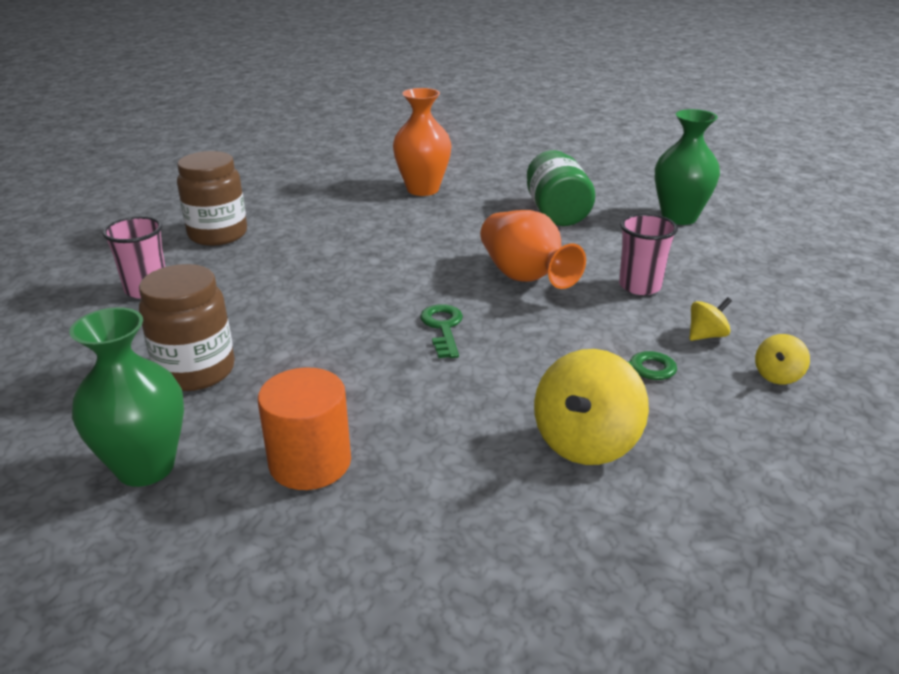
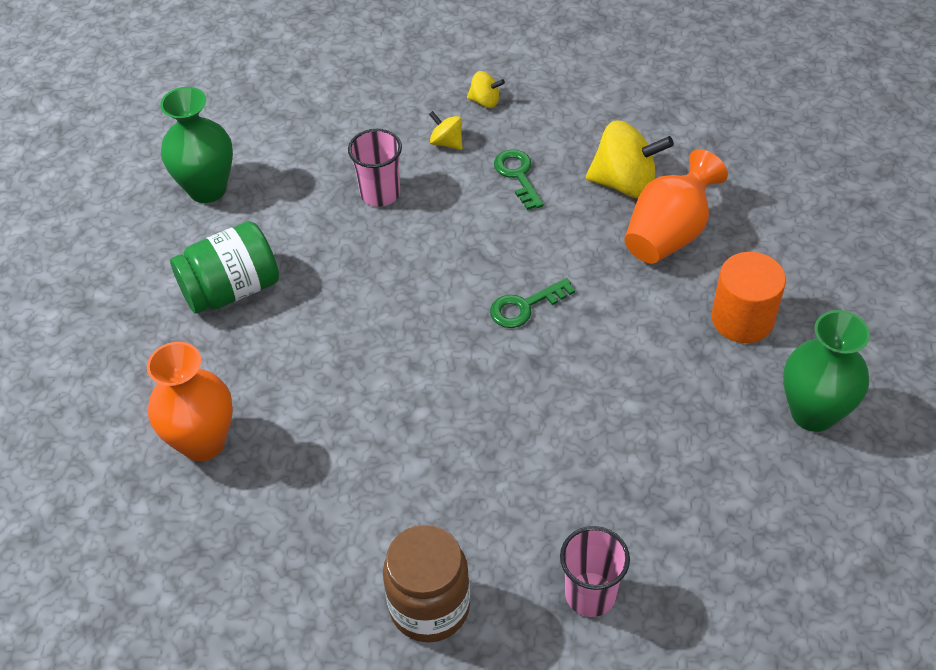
camera: 110 degrees left, 20 degrees up
brown jar [139,264,235,391] -> none
orange vase [480,210,586,289] -> orange vase moved to [624,149,728,264]

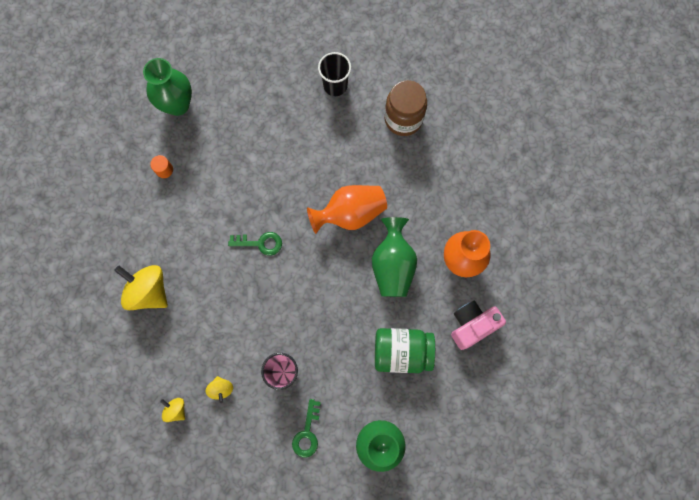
camera: 150 degrees left, 25 degrees up
green key [494,150,544,210] -> green key moved to [292,399,321,457]
pink cup [560,526,630,617] -> black cup [318,52,351,96]
orange vase [624,149,728,264] -> orange vase moved to [307,185,387,234]
orange cylinder [711,252,786,343] -> orange cylinder [150,155,173,178], size x0.50
none -> green vase [372,217,417,297]
none -> pink camera [451,301,506,350]

